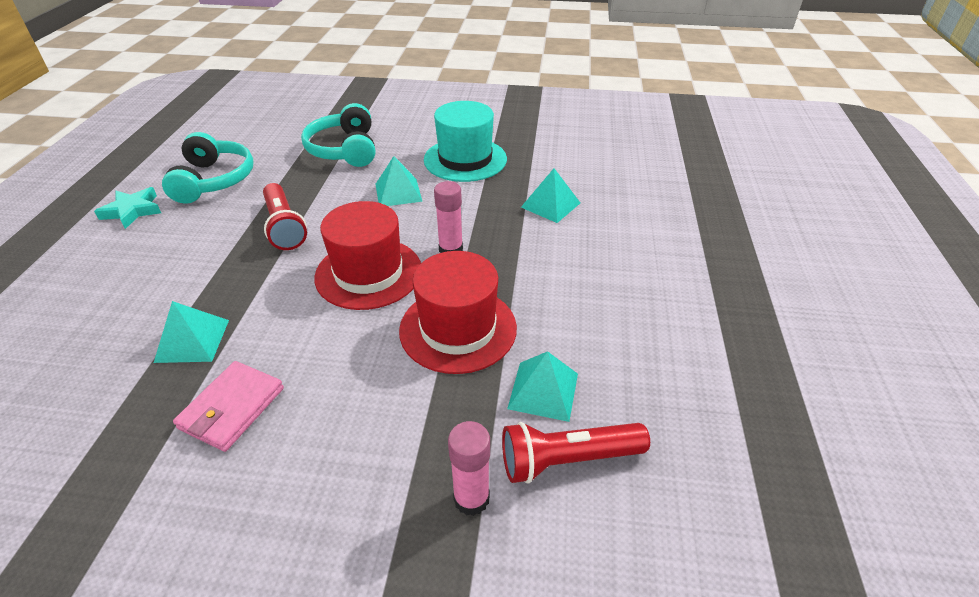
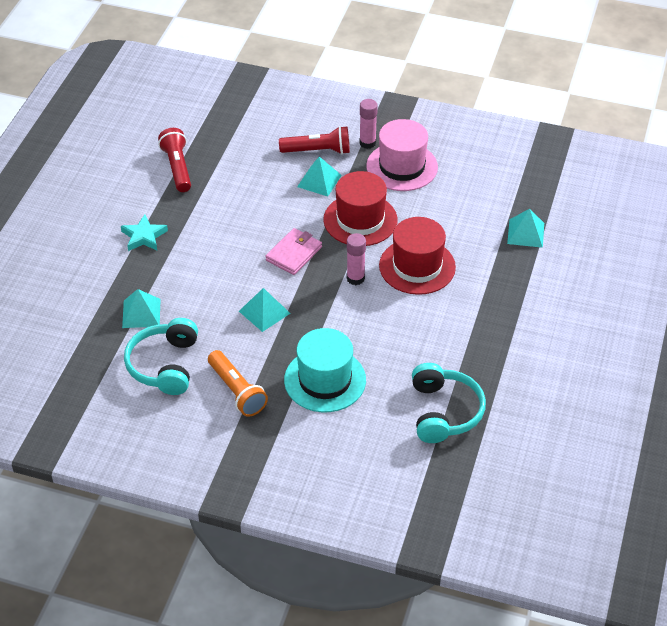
camera: 170 degrees left, 5 degrees up
turquoise star [94,187,161,229] -> turquoise star moved to [121,215,168,251]
turquoise headphones [162,132,254,204] -> turquoise headphones moved to [124,318,198,395]
pink wallet [173,361,284,452] -> pink wallet moved to [266,228,322,275]
red flashlight [263,183,307,250] -> red flashlight moved to [158,128,191,192]
turquoise pyramid [375,156,423,206] -> turquoise pyramid moved to [122,289,160,328]
none -> orange flashlight [208,350,268,417]
none -> pink hat [366,119,438,191]

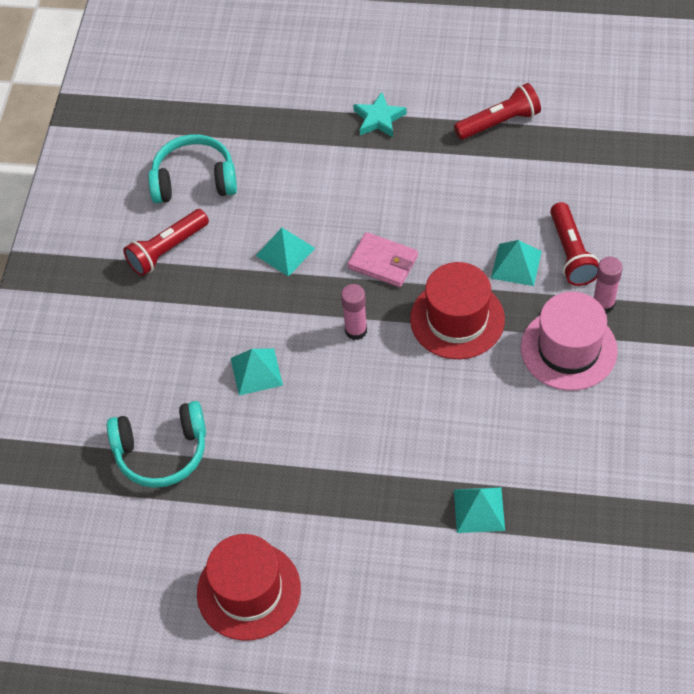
camera: 85 degrees right, 10 degrees up
turquoise pyramid [122,289,160,328] -> turquoise pyramid moved to [231,348,283,395]
orange flashlight [208,350,268,417] -> red flashlight [123,209,209,276]
turquoise hat [284,328,366,412] -> none
red hat [379,217,456,295] -> red hat moved to [197,534,301,641]

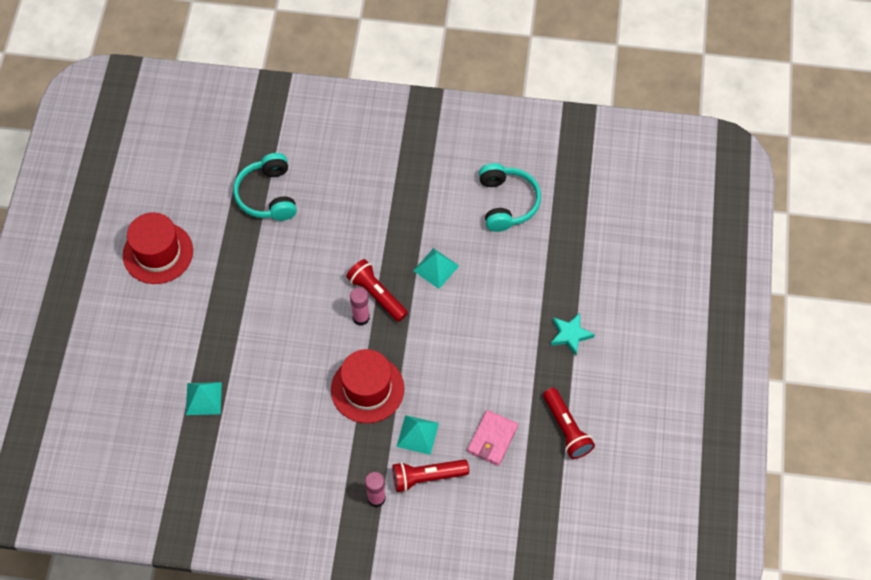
camera: 85 degrees right, 5 degrees up
red flashlight [123,209,209,276] -> red flashlight moved to [346,259,408,322]
turquoise pyramid [231,348,283,395] -> none
pink wallet [348,232,418,287] -> pink wallet moved to [467,410,518,466]
pink hat [521,292,618,391] -> none

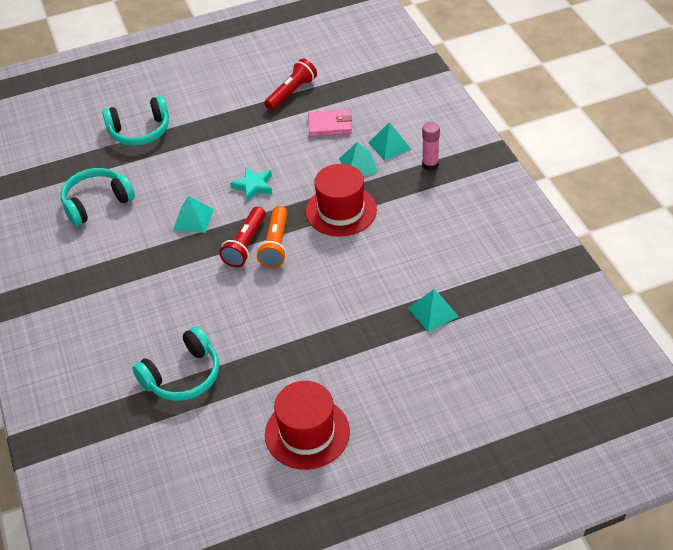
camera: 115 degrees left, 15 degrees down
pink glue stick [350,287,370,326] -> orange flashlight [257,206,287,268]
red flashlight [392,459,469,492] -> turquoise pyramid [369,122,412,161]
turquoise star [550,313,595,356] -> turquoise star moved to [230,167,272,202]
none -> turquoise headphones [102,96,169,146]

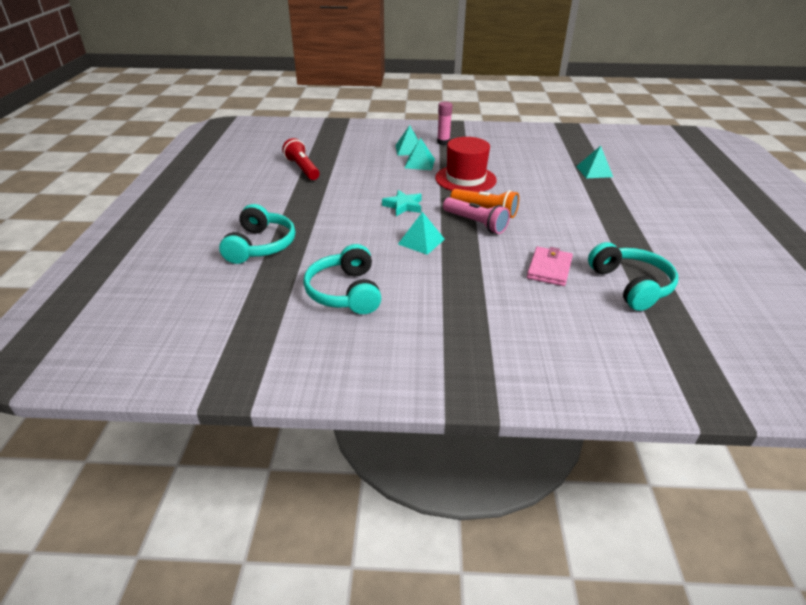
camera: 70 degrees left, 10 degrees down
red flashlight [219,207,266,267] -> pink flashlight [443,197,510,234]
red hat [265,381,350,470] -> none
pink wallet [308,109,352,137] -> pink wallet moved to [527,247,573,286]

